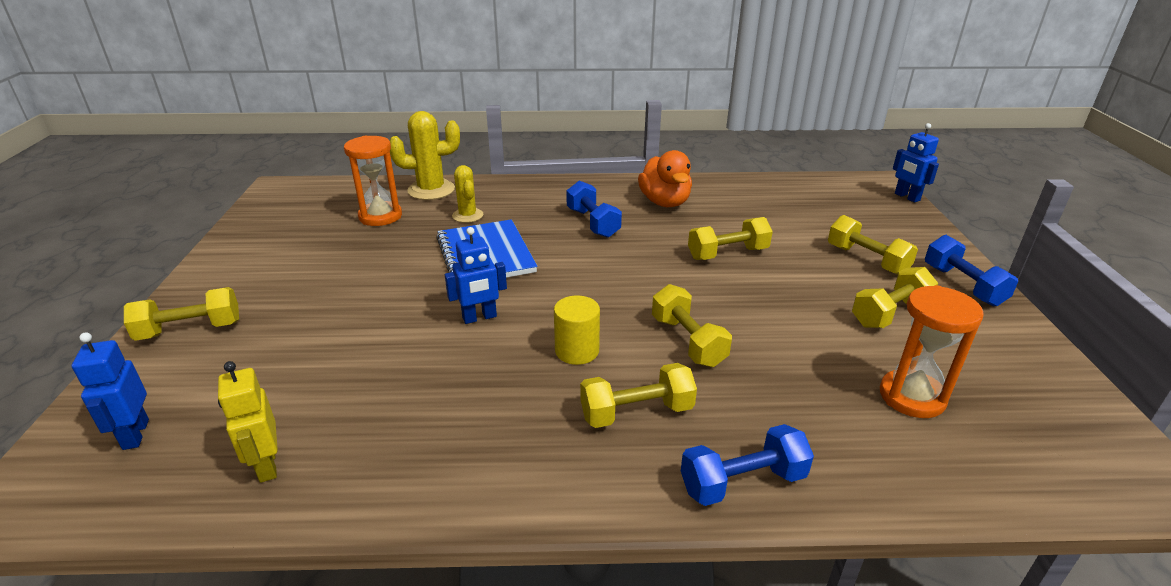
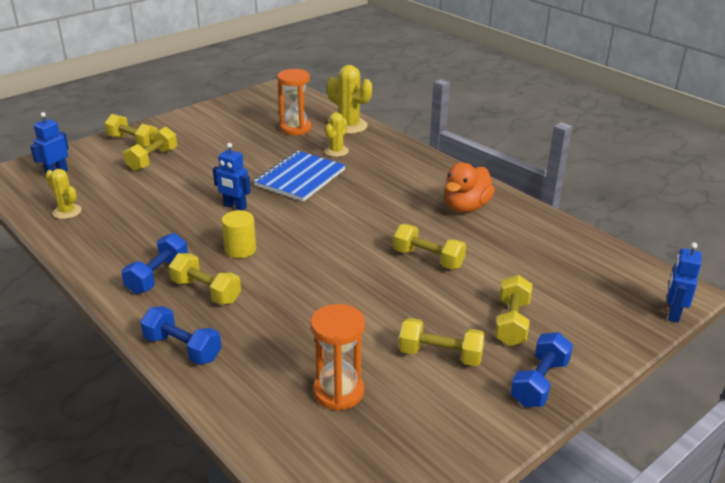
camera: 50 degrees right, 0 degrees up
yellow robot [218,361,278,483] -> yellow cactus [46,169,82,219]
blue dumbbell [566,180,622,238] -> blue dumbbell moved to [122,233,188,294]
yellow dumbbell [652,284,732,367] -> yellow dumbbell moved to [124,127,177,171]

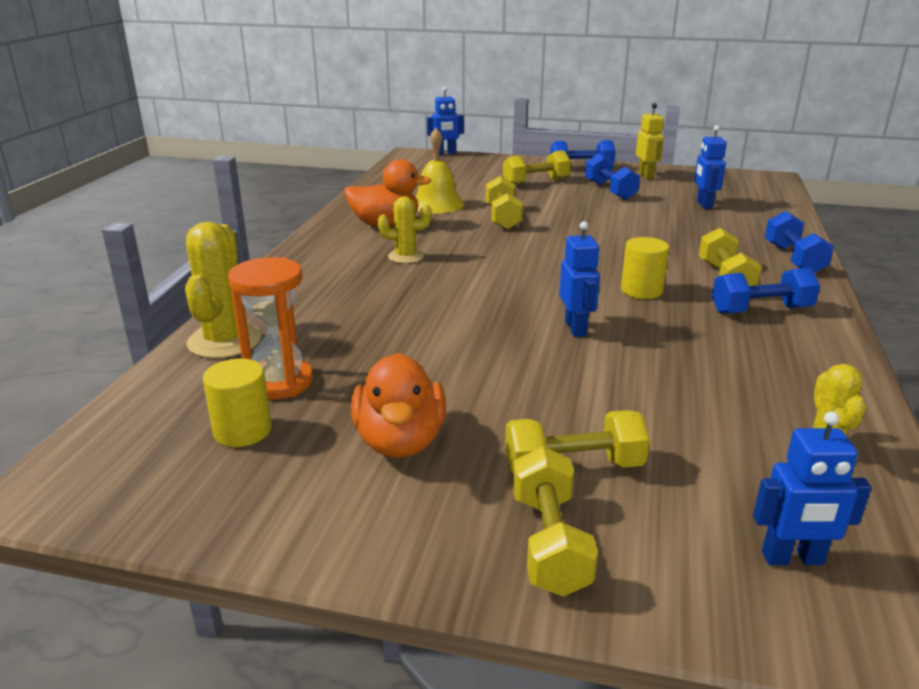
camera: 125 degrees left, 5 degrees down
blue notebook [254,151,346,202] -> none
orange hourglass [311,304,365,411] -> blue robot [694,125,727,209]
yellow cactus [325,112,349,157] -> yellow cactus moved to [378,196,431,263]
yellow dumbbell [399,318,485,366] -> blue dumbbell [585,154,640,200]
none -> yellow cylinder [203,358,272,447]
none -> orange duck [351,353,446,458]
none -> yellow bell [415,128,464,214]
none -> yellow robot [636,103,664,179]

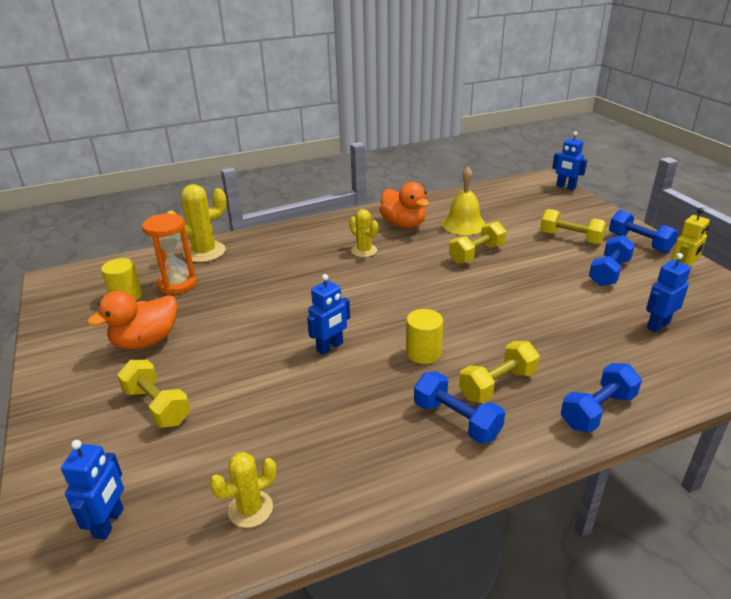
camera: 55 degrees right, 5 degrees up
yellow dumbbell [513,446,598,597] -> none
blue robot [753,411,871,565] -> blue robot turned 135 degrees counterclockwise [61,440,124,540]

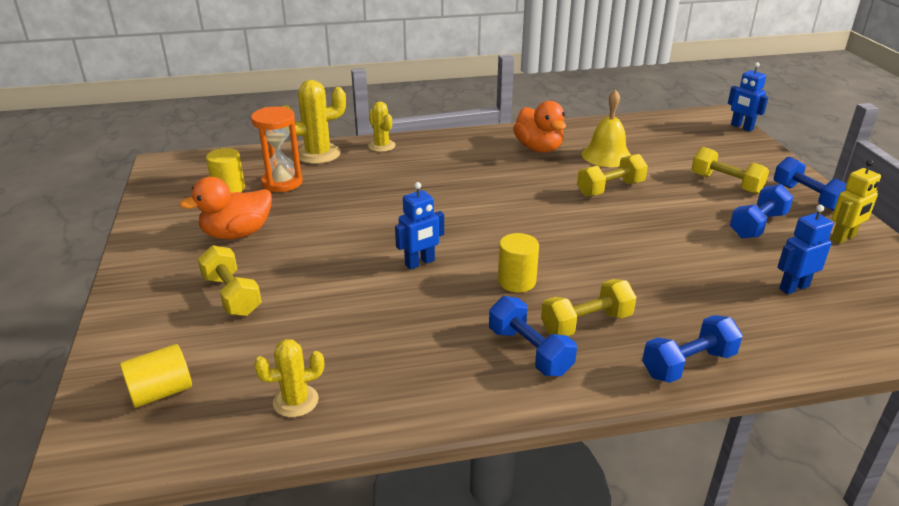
camera: 10 degrees right, 0 degrees up
blue robot [61,440,124,540] -> yellow cylinder [120,344,192,408]
yellow cactus [349,209,378,257] -> yellow cactus moved to [368,101,395,152]

